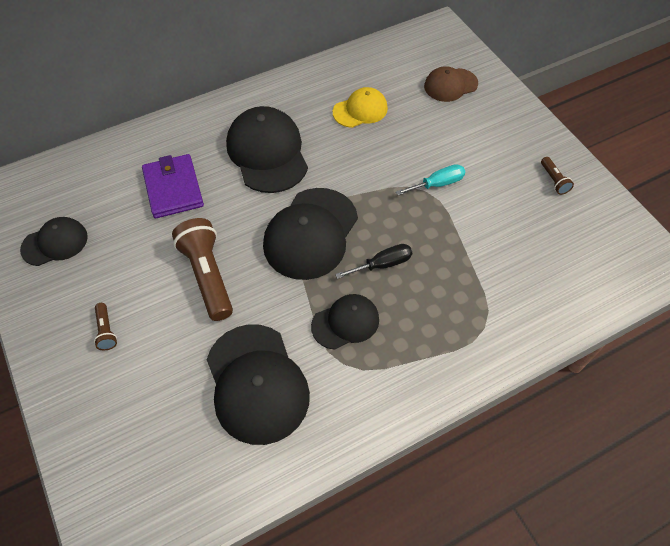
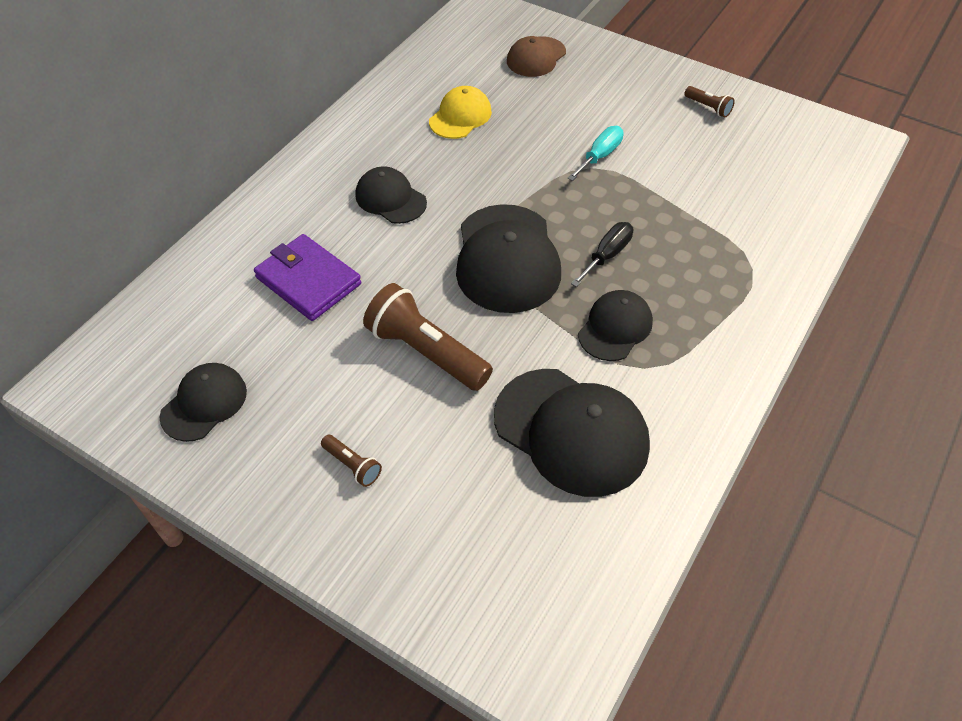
camera: 30 degrees left, 5 degrees down
black cap [226,106,308,193] -> black cap [355,166,427,224], size x0.58

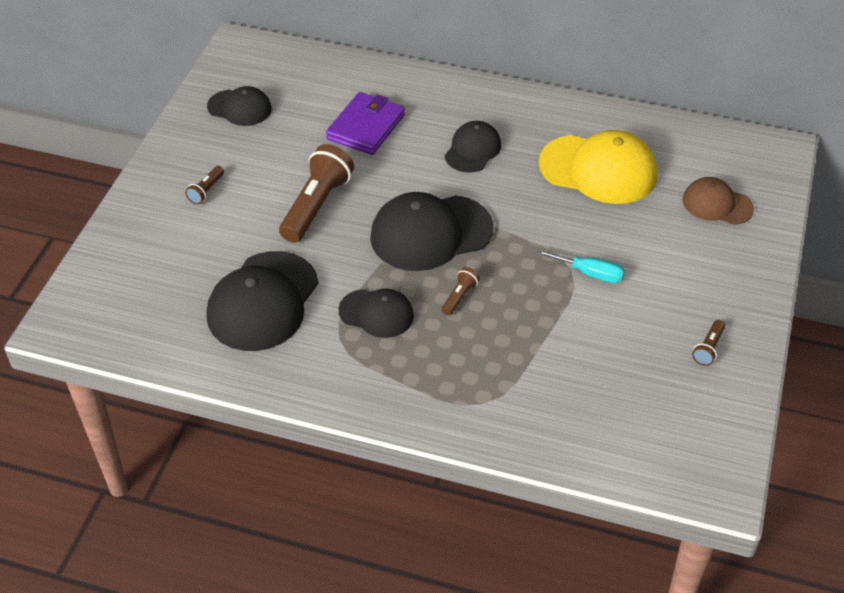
camera: 75 degrees right, 5 degrees down
yellow cap [429,86,492,139] -> yellow cap [539,130,658,204], size x1.73
black screwdriver [571,222,633,287] -> brown flashlight [442,267,480,315]

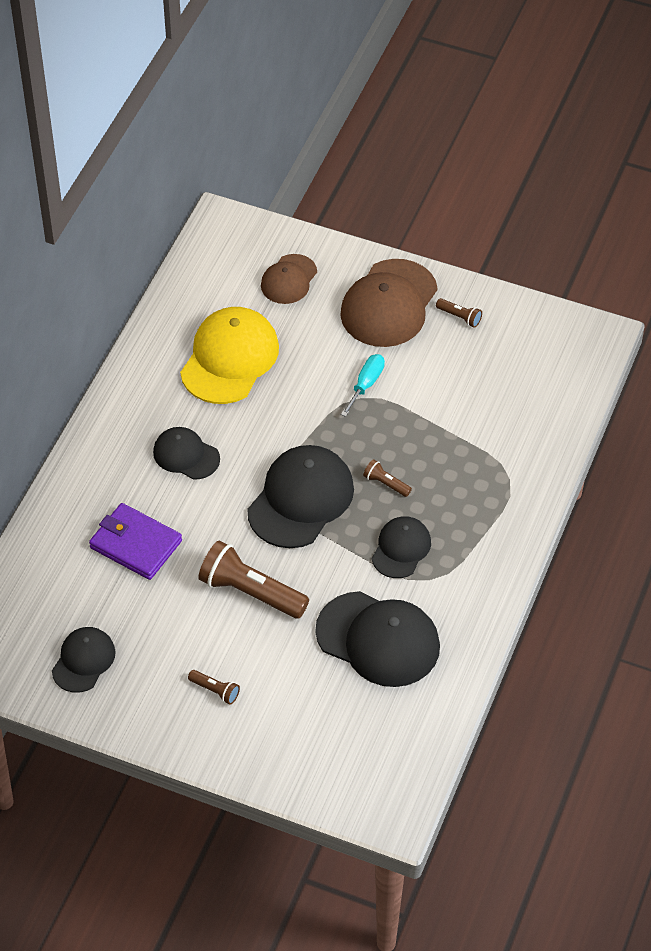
camera: 85 degrees left, 5 degrees up
black cap [370,192,494,271] -> black cap turned 135 degrees counterclockwise [247,445,354,548]
none -> brown cap [340,259,438,347]

